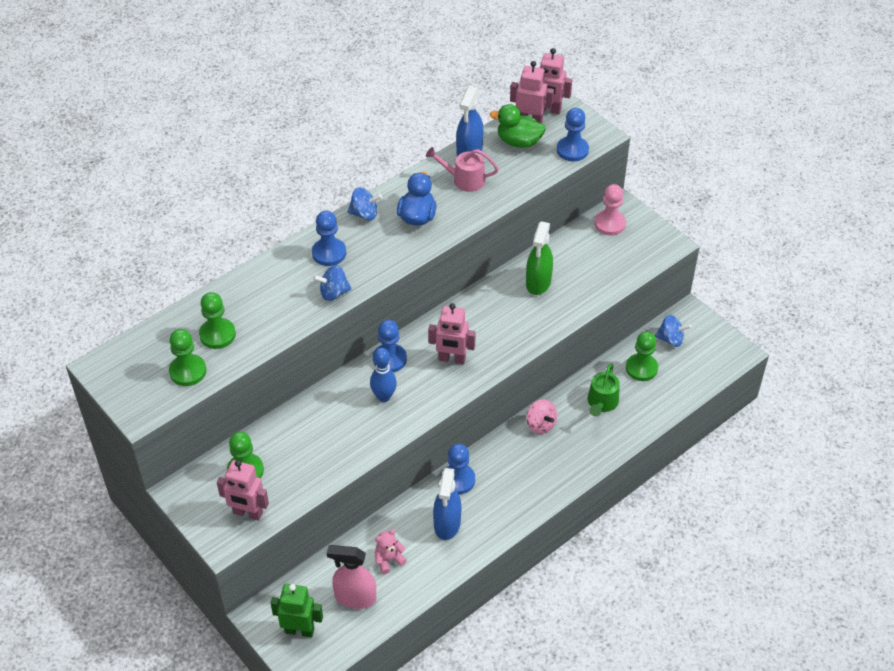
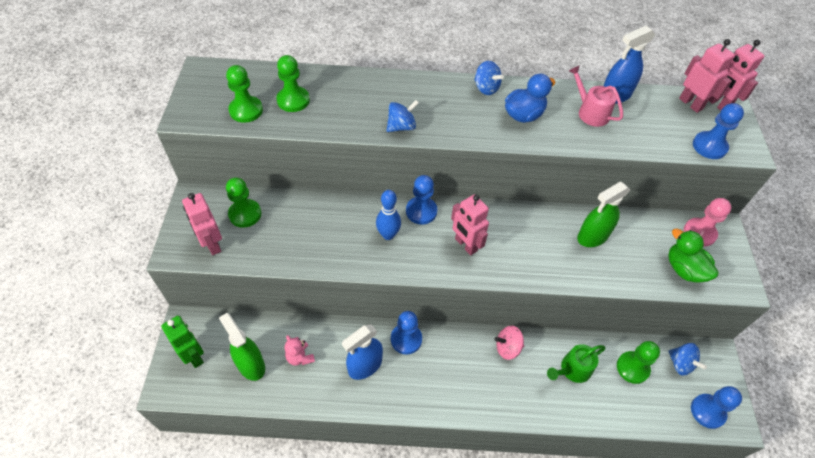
camera: 40 degrees right, 5 degrees up
blue pawn [312,211,346,266] -> blue pawn moved to [691,386,742,429]
blue spinning top [313,265,352,301] -> blue spinning top turned 120 degrees clockwise [386,100,419,132]
pink spray bottle [327,545,376,609] -> green spray bottle [219,313,265,381]
pink teddy bear [375,529,407,574] -> pink teddy bear turned 135 degrees counterclockwise [285,335,315,366]
green duck [490,104,546,148] -> green duck moved to [668,229,719,283]
pink spinning top [526,399,557,434] -> pink spinning top turned 75 degrees clockwise [495,326,524,360]

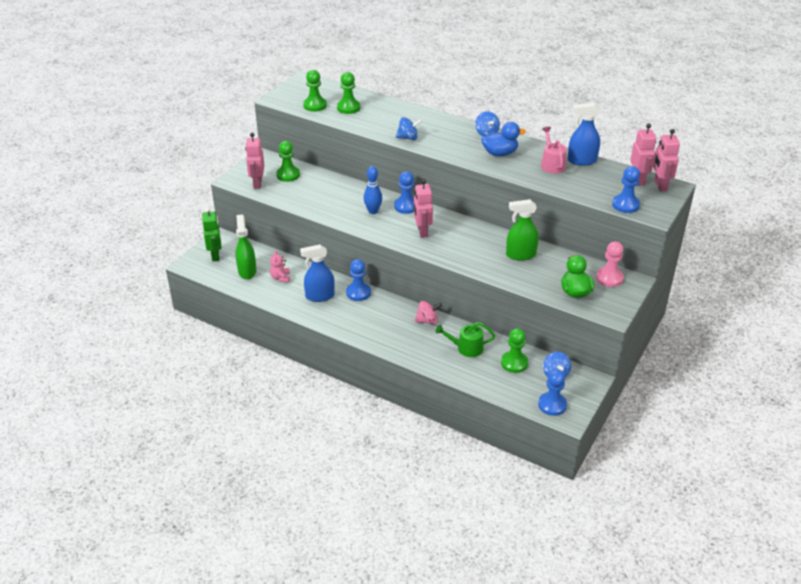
camera: 30 degrees right, 15 degrees down
pink spinning top [495,326,524,360] -> pink spinning top turned 150 degrees clockwise [415,301,442,325]

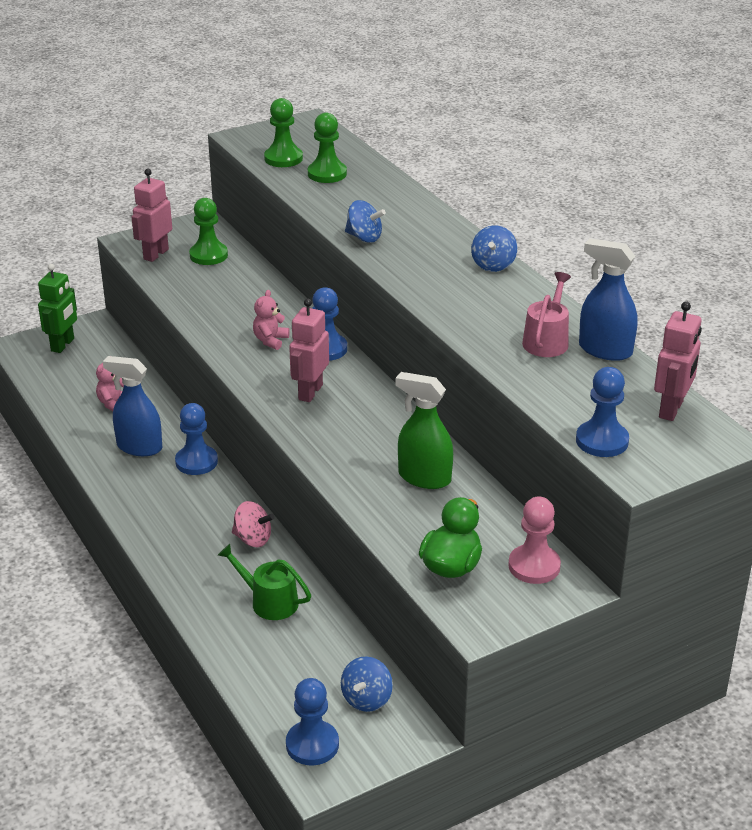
camera: 30 degrees right, 5 degrees down
green spray bottle [235,214,256,279] -> none
blue bowling pin [364,166,382,214] -> pink teddy bear [253,290,290,350]
blue duck [481,122,526,156] -> none
green pawn [501,328,528,373] -> none
pink robot [653,129,680,191] -> none

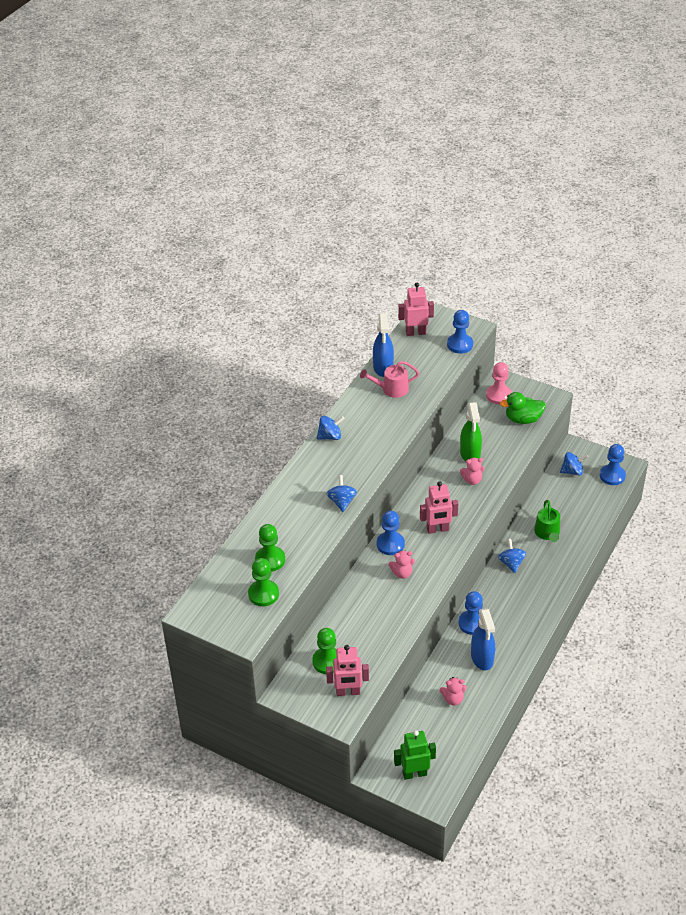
camera: 120 degrees left, 10 degrees up
pink spinning top [232,501,275,547] -> blue spinning top [498,539,526,573]
none -> pink teddy bear [460,458,485,485]

